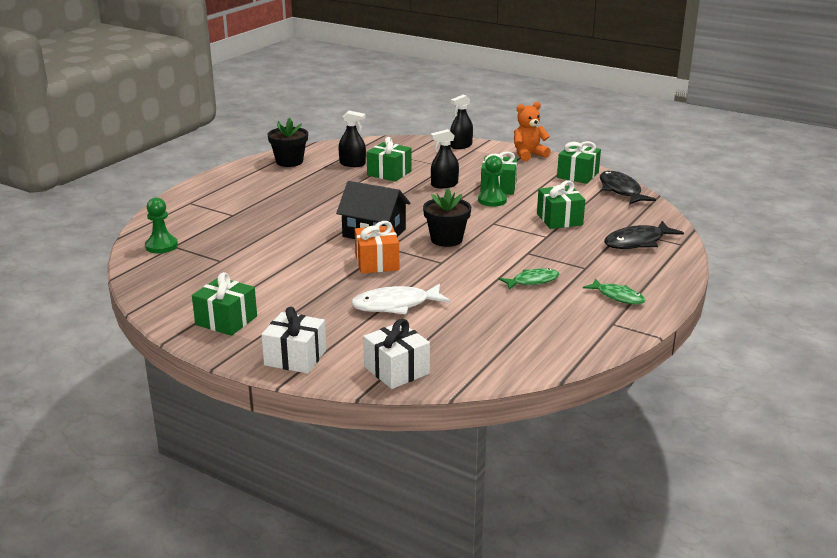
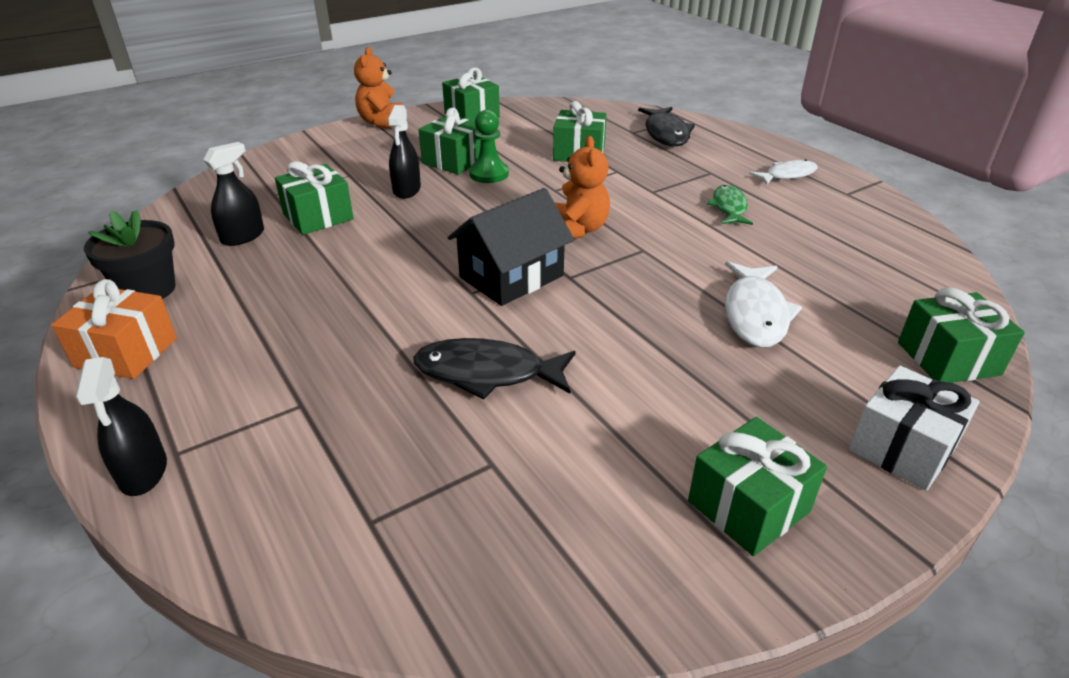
camera: 65 degrees left, 10 degrees up
green pawn [145,197,178,253] -> none
orange gift [355,221,399,274] -> orange gift moved to [52,279,177,379]
white gift [363,319,430,389] -> green gift [898,287,1025,383]
black flower pot [423,188,471,247] -> orange teddy bear [555,136,610,239]
black spray bottle [450,94,473,149] -> black spray bottle moved to [75,357,167,496]
green fish [583,278,645,304] -> white fish [749,159,818,184]
black fish [600,171,656,205] -> black fish moved to [413,338,576,400]

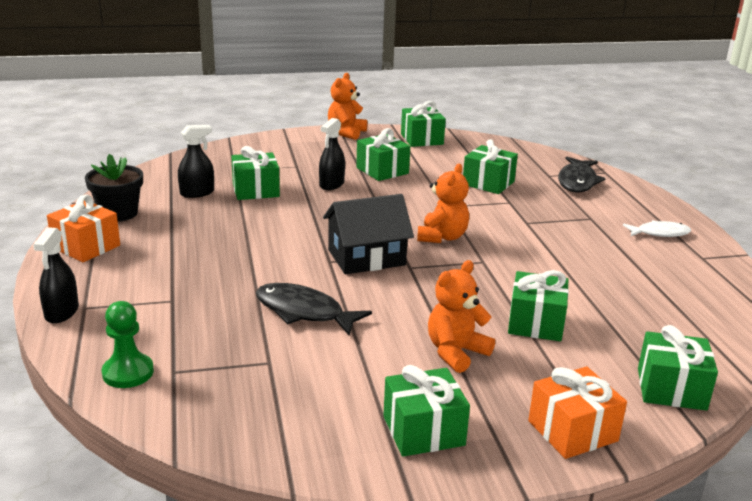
camera: 20 degrees right, 10 degrees down
green pawn [469,110,509,183] -> green pawn moved to [102,301,154,388]
green fish [707,185,753,225] -> none
white fish [725,261,802,348] -> green gift [508,270,569,341]
white gift [849,365,980,491] -> orange gift [528,366,627,459]
none -> orange teddy bear [428,260,495,373]

